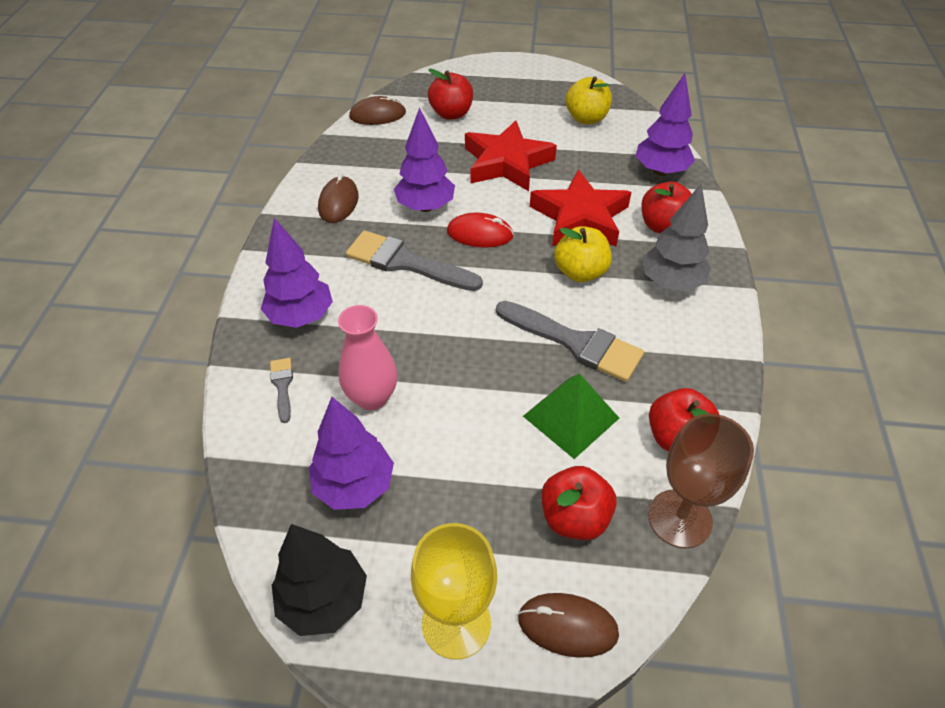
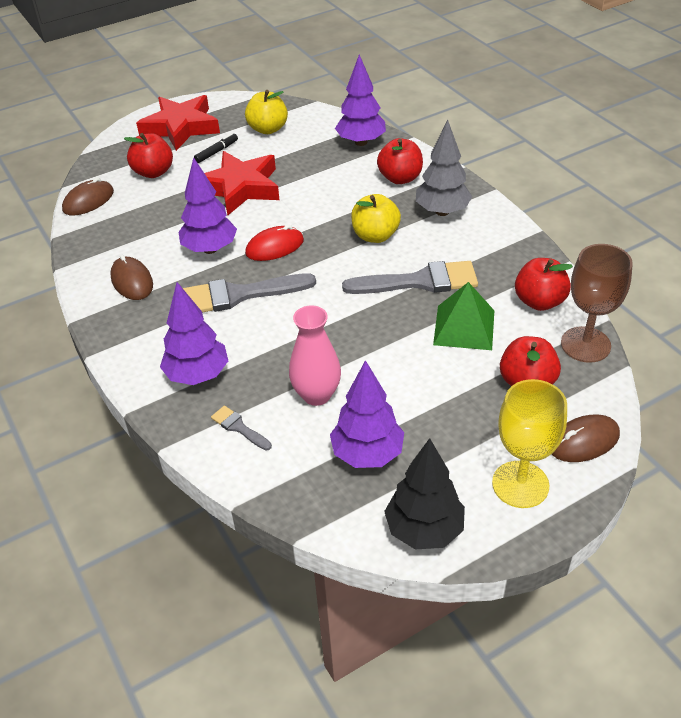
camera: 35 degrees left, 5 degrees down
red star [530,170,632,246] -> red star moved to [136,95,220,151]
none -> black marker [194,133,238,163]

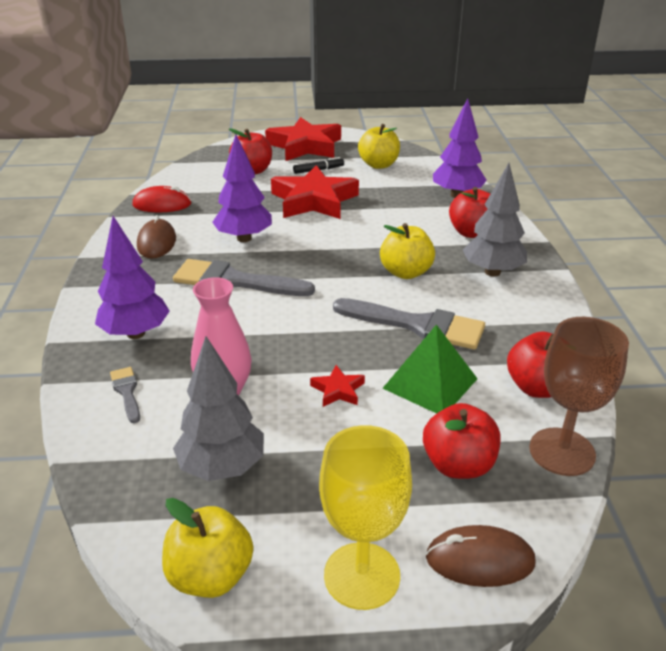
camera: 25 degrees right, 10 degrees down
brown mouse [62,177,114,216] -> none
red mouse [245,225,304,261] -> red mouse moved to [133,186,191,212]
purple tree [330,360,404,468] -> grey tree [173,336,264,481]
black tree [384,438,465,550] -> yellow apple [162,498,253,598]
none -> red star [310,365,365,407]

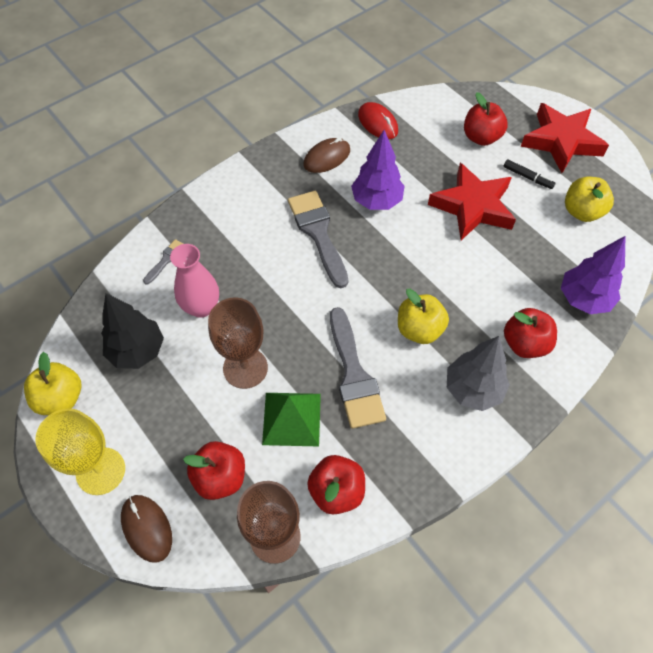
camera: 55 degrees right, 25 degrees up
purple tree [95,216,170,339] -> none
grey tree [173,336,264,481] -> black tree [101,293,164,369]
red star [310,365,365,407] -> brown goblet [208,298,268,389]

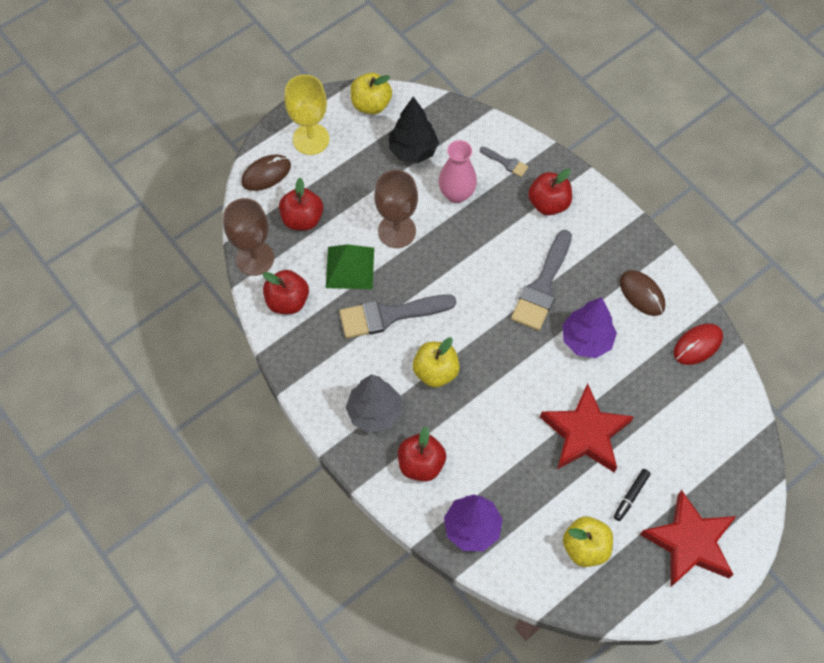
camera: 90 degrees right, 5 degrees up
grey brush [288,191,348,288] -> grey brush turned 135 degrees clockwise [511,230,572,331]
red apple [464,92,508,146] -> red apple moved to [528,169,572,215]

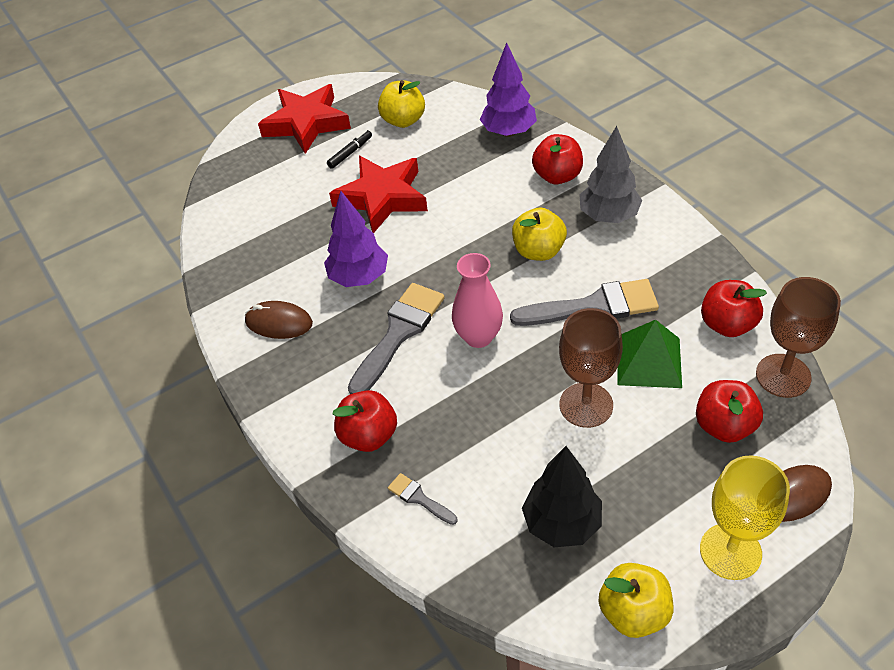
camera: 170 degrees left, 15 degrees down
pink vase [439,140,477,203] -> pink vase moved to [452,253,503,348]
brown mouse [620,270,665,316] -> brown mouse turned 45 degrees counterclockwise [245,301,313,339]
red mouse [674,324,723,365] -> none

